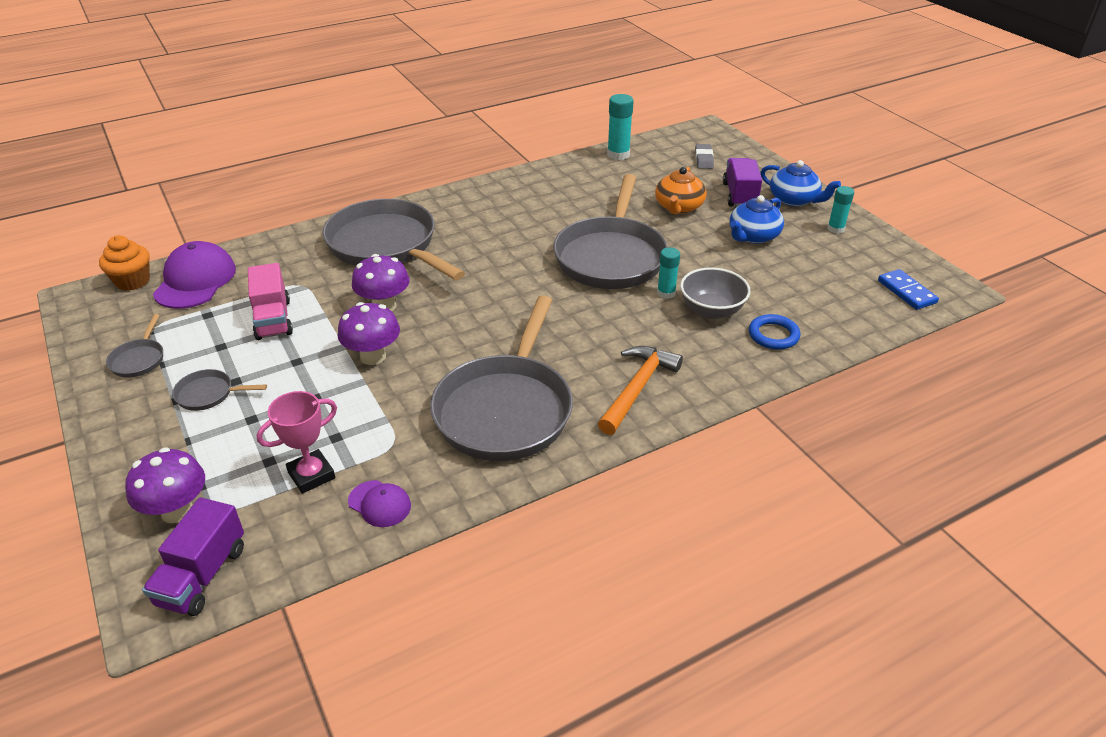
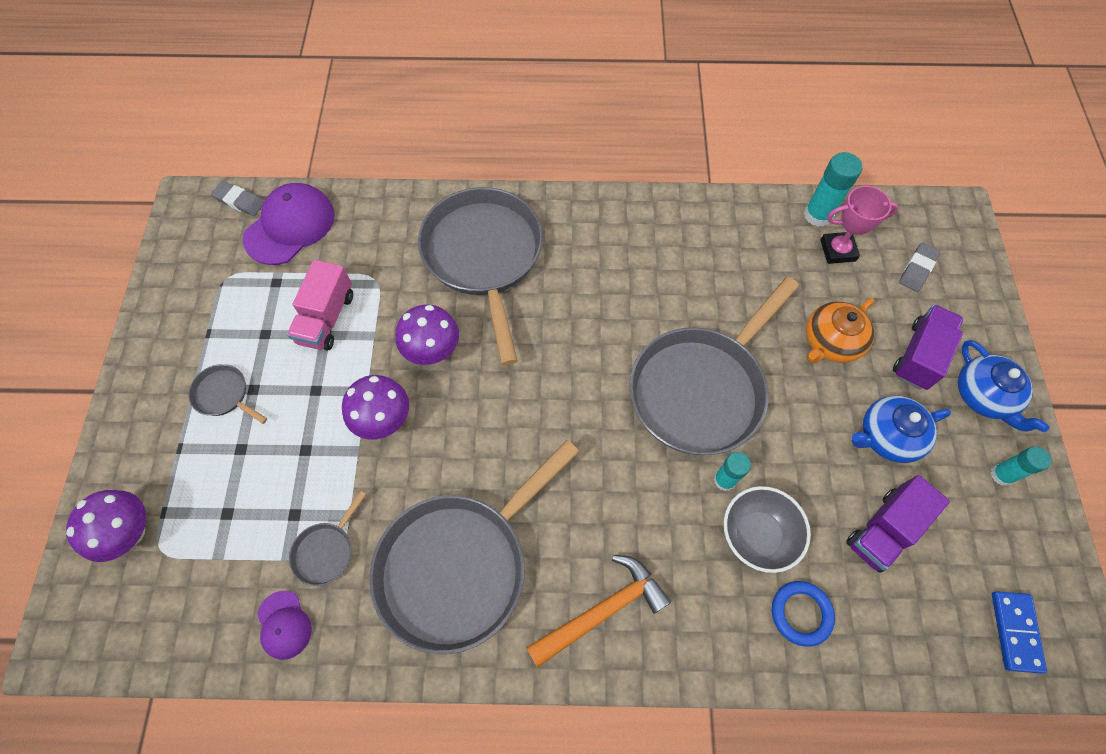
camera: 30 degrees right, 25 degrees up
orange cupcake [99,235,150,291] -> grey eraser [211,181,264,216]
grey pan [106,314,163,378] -> grey pan moved to [289,491,366,586]
purple truck [142,497,244,616] -> purple truck moved to [846,475,950,573]
pink trophy [257,391,337,494] -> pink trophy moved to [820,186,899,264]

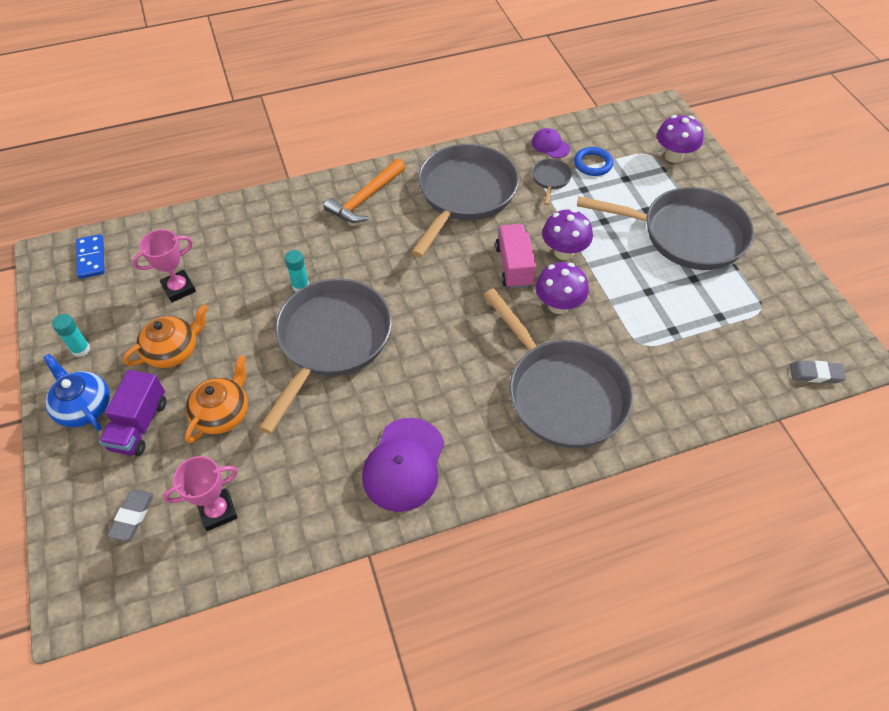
camera: 160 degrees right, 10 degrees down
grey pan [189,364,267,424] -> grey pan [577,187,754,270], size x2.43
purple cap [243,183,335,265] -> purple cap moved to [362,418,444,512]
pink truck [287,260,353,351] -> pink truck moved to [495,224,536,289]
grey bowl [724,486,811,573] -> none
blue ring [772,581,835,647] -> blue ring moved to [574,147,613,176]
turquoise glue stick [804,152,862,227] -> none
purple truck [846,475,950,573] -> pink trophy [132,229,196,302]
blue teapot [852,396,951,463] -> orange teapot [123,304,208,368]

